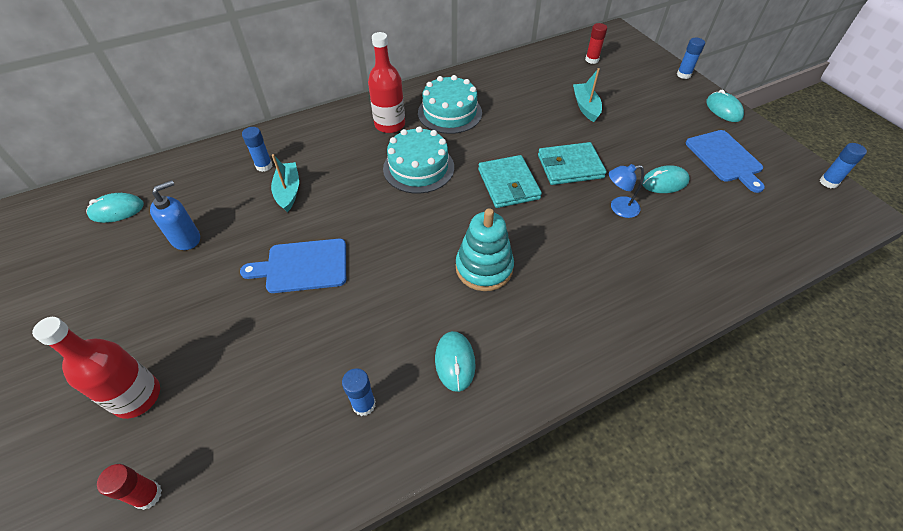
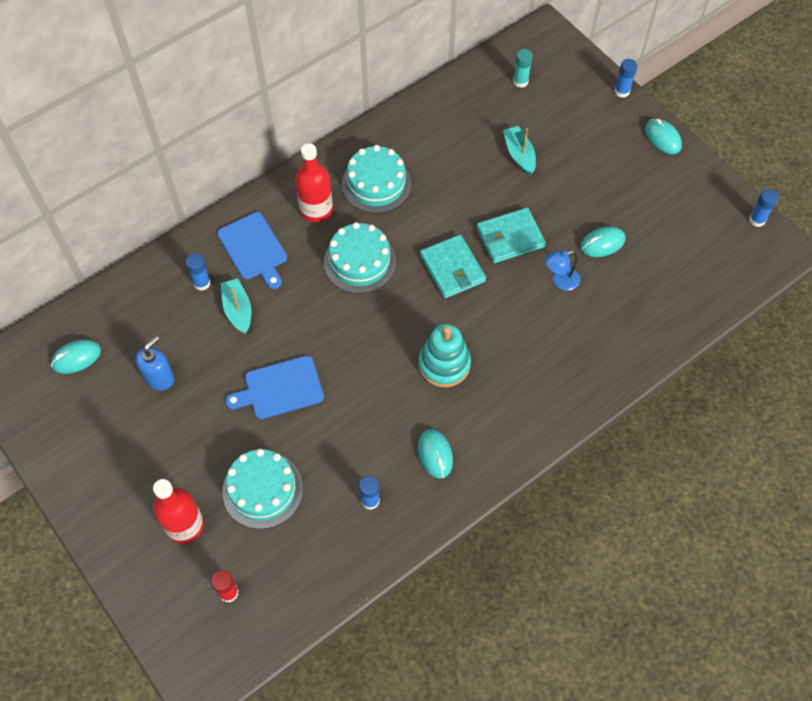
camera: 10 degrees left, 10 degrees up
red glue stick [585,23,607,64] -> turquoise glue stick [513,49,533,88]
blue cutting board [686,130,765,193] -> blue cutting board moved to [217,212,287,289]
none -> turquoise cake [222,449,303,529]

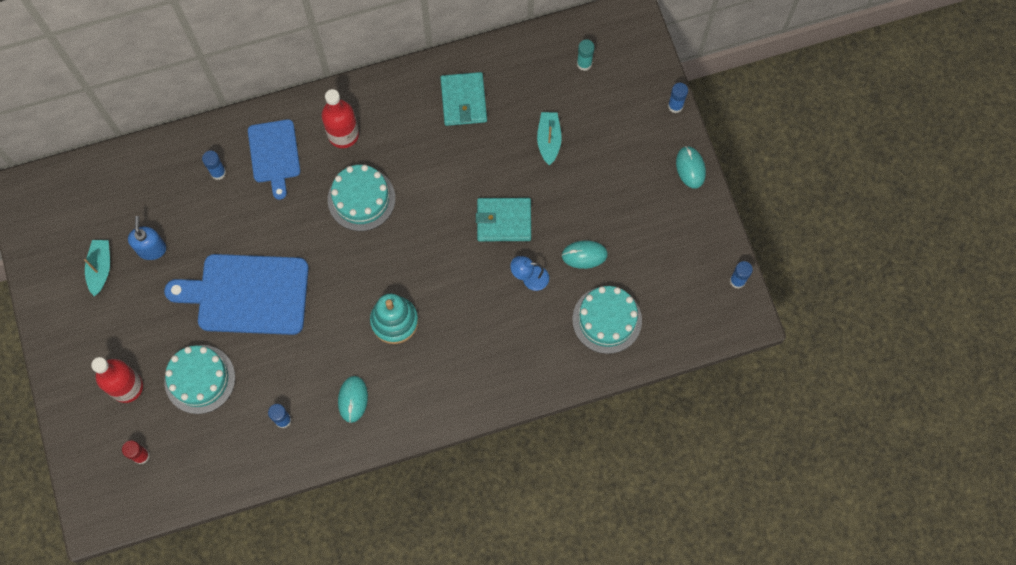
camera: 20 degrees right, 10 degrees up
turquoise mouse [51,340,101,374] -> none
blue soap dispenser [135,336,174,390] -> blue soap dispenser turned 60 degrees counterclockwise [128,216,166,260]
turquoise boat [221,278,251,334] -> turquoise boat moved to [84,240,110,296]
blue cutting board [225,356,324,419] -> blue cutting board [164,254,309,335], size x1.65
turquoise cake [342,145,411,213] -> turquoise cake moved to [572,286,642,354]
turquoise wallet [420,234,486,298] -> turquoise wallet moved to [440,72,487,126]

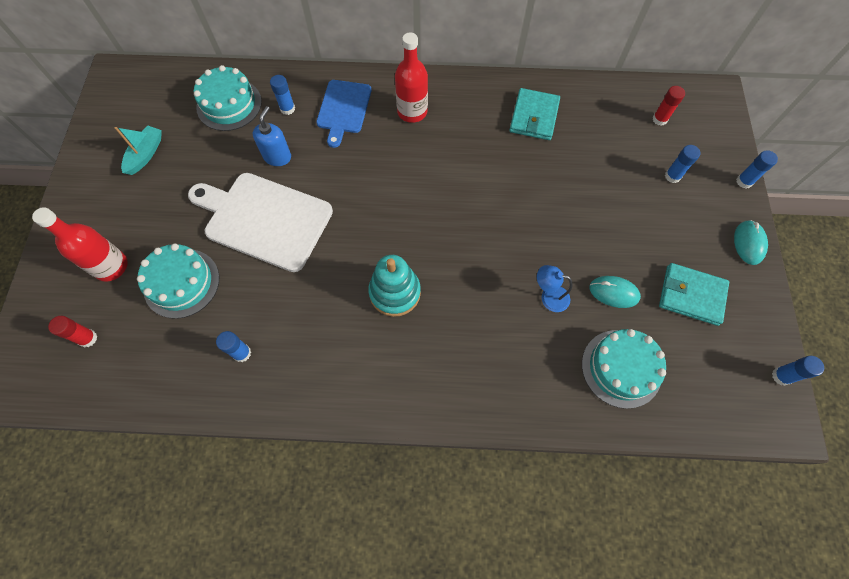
camera: 20 degrees right, 5 degrees down
blue soap dispenser [128,216,166,260] -> blue soap dispenser moved to [253,106,291,166]
blue cutting board [164,254,309,335] -> white cutting board [188,173,333,272]
turquoise cake [328,165,395,231] -> turquoise cake moved to [194,65,262,131]
turquoise mouse [338,376,368,423] -> none
turquoise wallet [476,198,531,241] -> turquoise wallet moved to [659,263,729,326]
turquoise boat [537,112,562,165] -> none
turquoise glue stick [577,39,595,71] -> red glue stick [652,86,685,126]
none -> blue glue stick [665,145,700,183]

